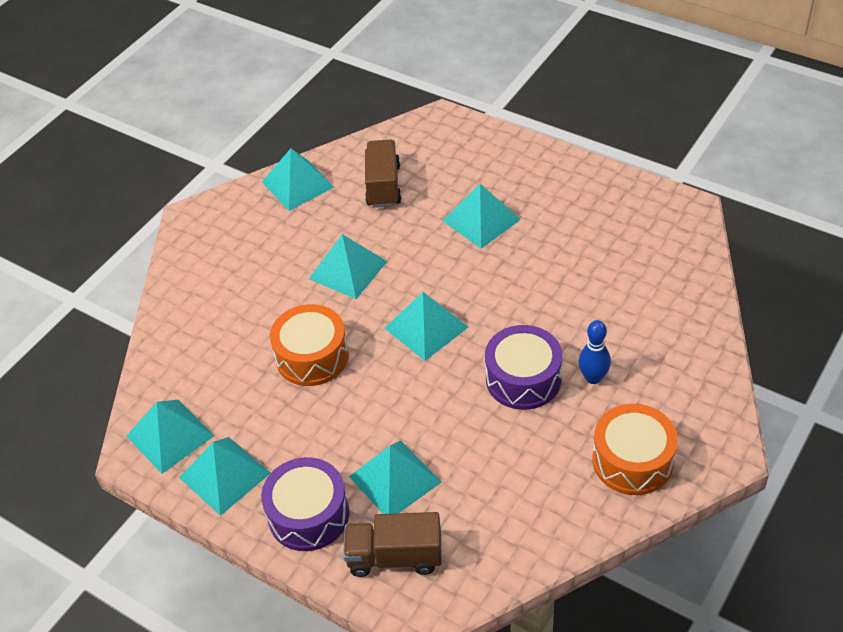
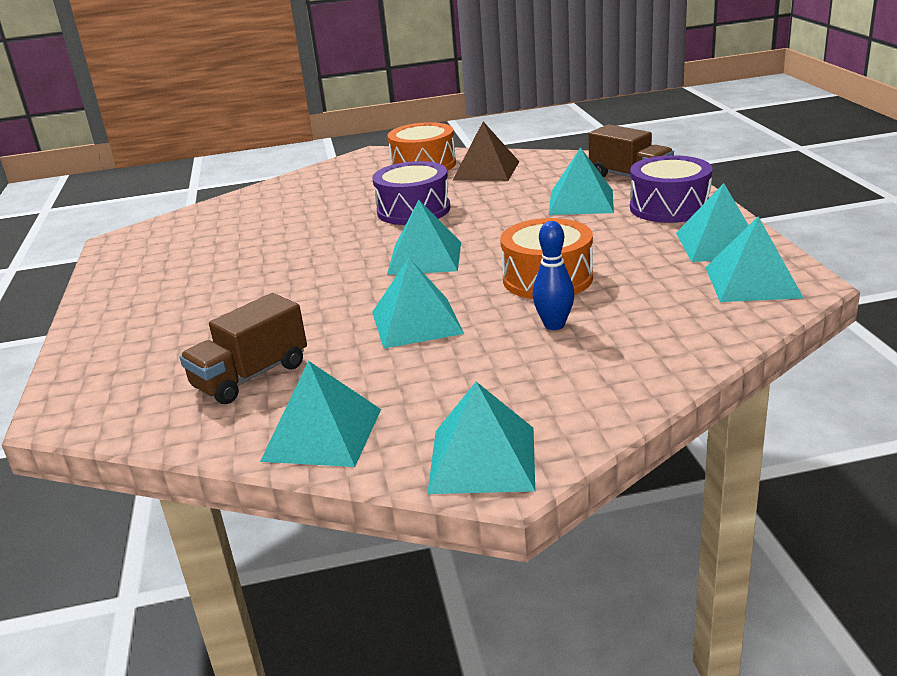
camera: 135 degrees left, 20 degrees down
turquoise pyramid [443,184,521,249] -> turquoise pyramid moved to [427,382,535,494]
blue bowling pin [579,320,611,384] -> blue bowling pin moved to [532,221,575,330]
none -> brown pyramid [453,122,519,181]

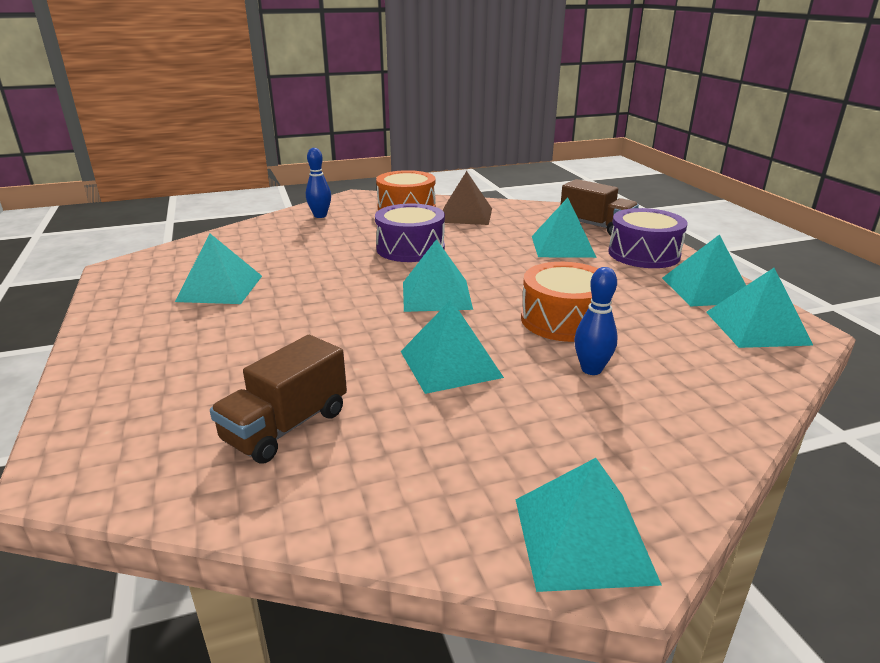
camera: 10 degrees left, 0 degrees up
turquoise pyramid [260,361,381,467] -> turquoise pyramid moved to [175,234,262,304]
none -> blue bowling pin [306,148,331,218]

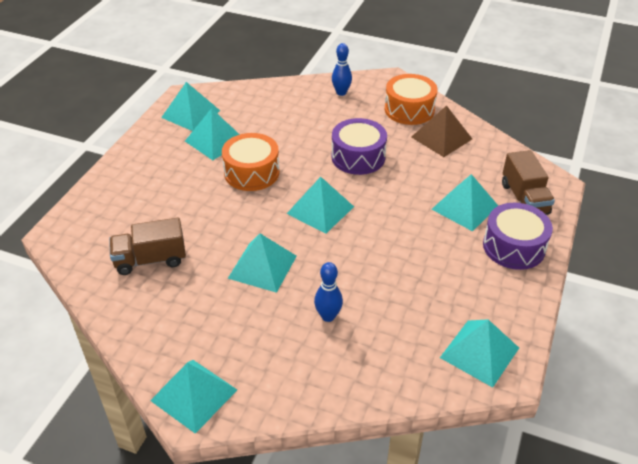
camera: 40 degrees right, 15 degrees up
orange drum [521,262,599,342] -> orange drum moved to [222,133,280,191]
turquoise pyramid [662,234,746,306] -> turquoise pyramid moved to [161,82,220,131]

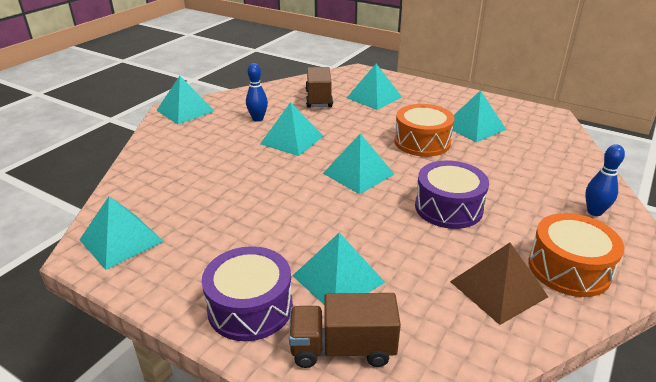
camera: 100 degrees right, 10 degrees down
turquoise pyramid [161,82,220,131] -> turquoise pyramid moved to [347,64,402,110]
blue bowling pin [314,262,343,322] -> blue bowling pin moved to [246,63,268,122]

